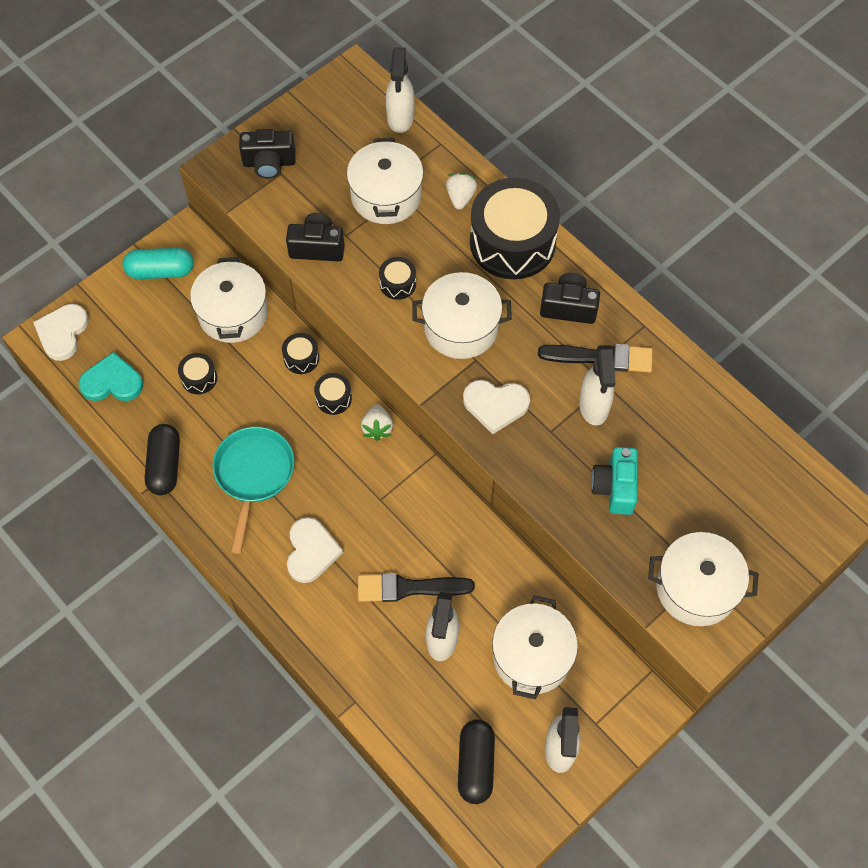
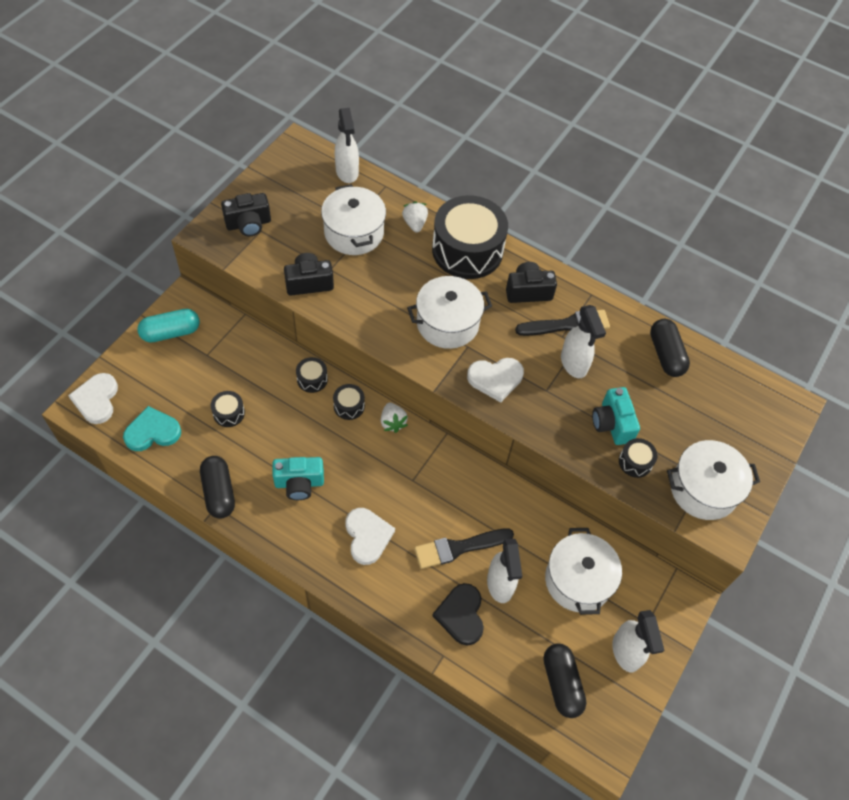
camera: 20 degrees left, 5 degrees down
white pot [190,257,268,343] -> none
turquoise pan [213,427,294,554] -> turquoise camera [272,457,324,500]
black drum [379,257,416,300] -> black drum moved to [619,438,658,478]
none -> black heart [433,583,484,646]
none -> black capsule [650,319,690,377]

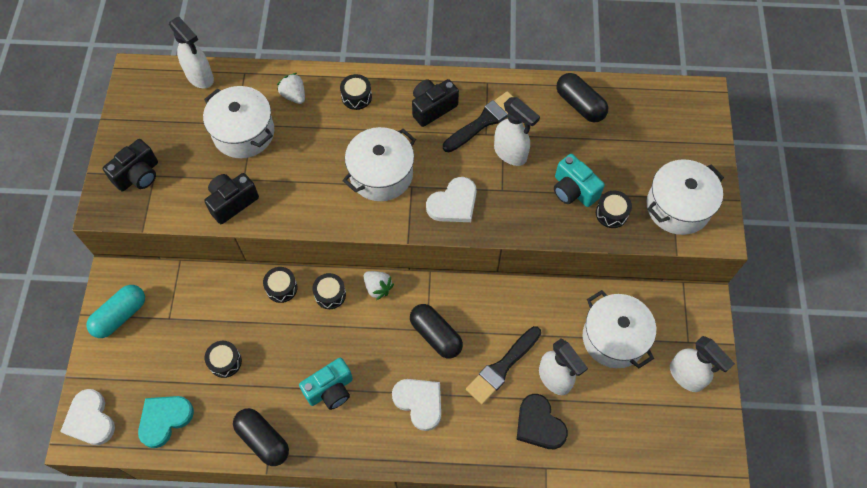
camera: 25 degrees left, 5 degrees up
black drum [432,195,508,279] -> black drum [340,74,372,110], size x0.42
black capsule [543,643,586,718] -> black capsule moved to [410,304,463,358]

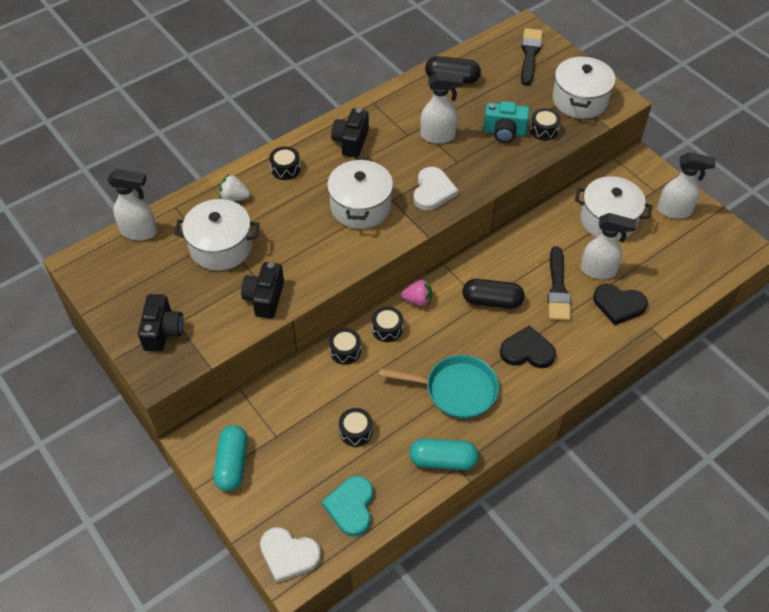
camera: 40 degrees left, 10 degrees down
black capsule [233,408,289,466] -> turquoise capsule [409,438,479,470]
turquoise camera [299,358,353,410] -> turquoise pan [379,355,499,419]
white strawberry [364,271,394,300] -> pink strawberry [401,279,432,306]
white heart [392,379,441,431] -> black heart [500,326,556,368]
black brush [443,91,513,152] -> black brush moved to [521,28,543,86]

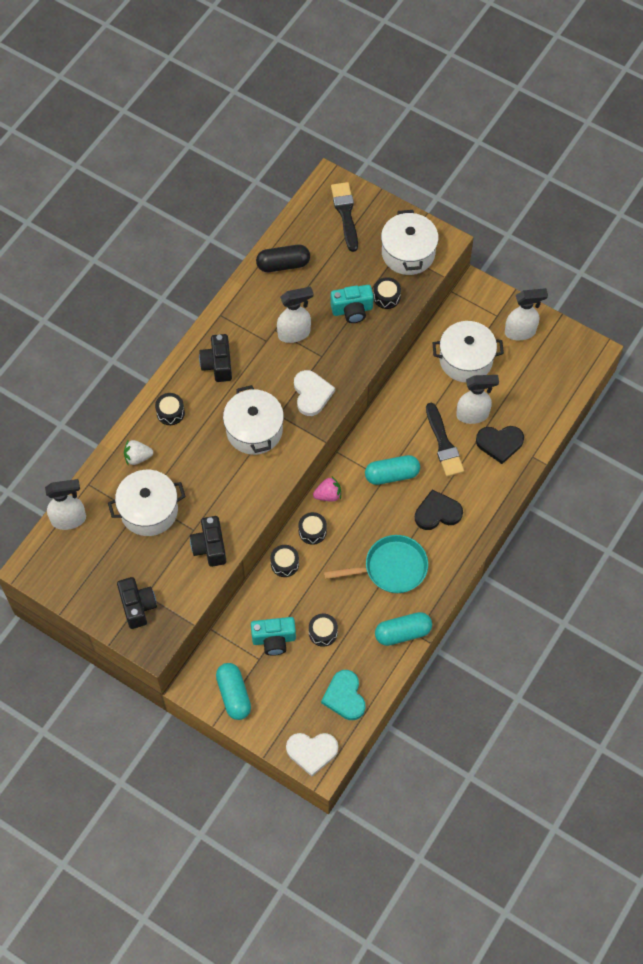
camera: 20 degrees left, 10 degrees up
black capsule [462,279,524,309] -> turquoise capsule [365,455,420,485]
none -> turquoise camera [251,617,296,656]

